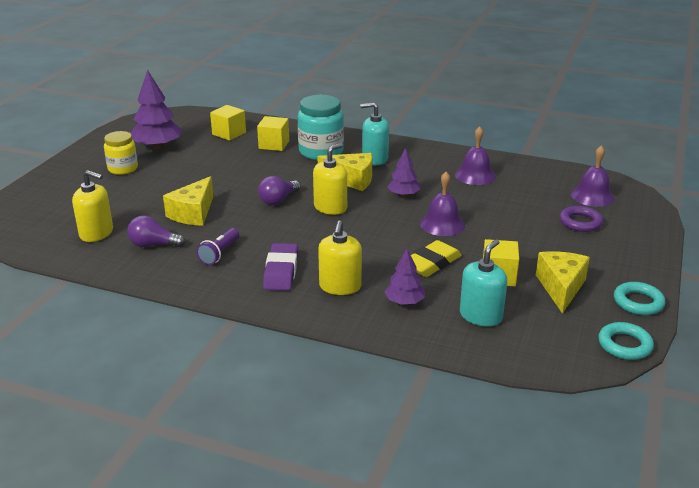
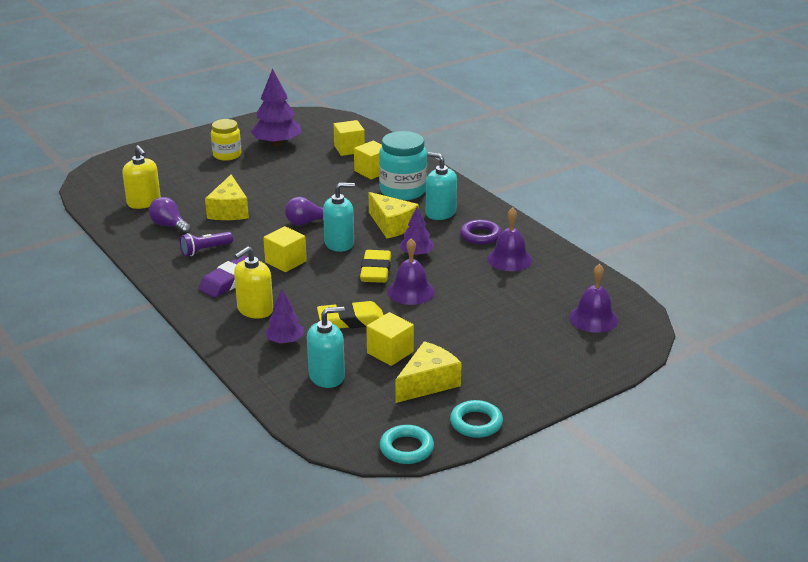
camera: 35 degrees right, 0 degrees up
yellow cheese [163,176,213,226] -> yellow cheese turned 60 degrees counterclockwise [205,174,249,220]
yellow soap dispenser [313,143,347,215] -> turquoise soap dispenser [323,183,355,252]
purple ring [559,206,603,232] -> purple ring moved to [460,220,502,245]
none -> yellow cube [263,226,307,272]
none -> yellow eraser [360,250,391,283]

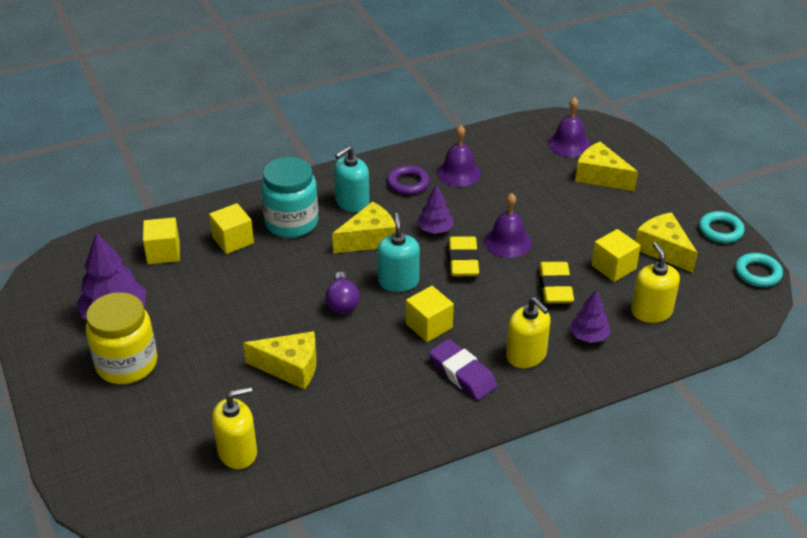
camera: 80 degrees left, 10 degrees up
purple light bulb [149,197,191,234] -> none
purple flashlight [180,232,233,256] -> none
yellow jar [211,119,241,161] -> yellow jar [86,292,157,384], size x1.56
turquoise soap dispenser [307,306,345,388] -> yellow soap dispenser [631,242,680,323]
yellow eraser [360,250,391,283] -> yellow eraser turned 75 degrees clockwise [449,236,479,276]
none -> yellow cheese [575,142,638,191]

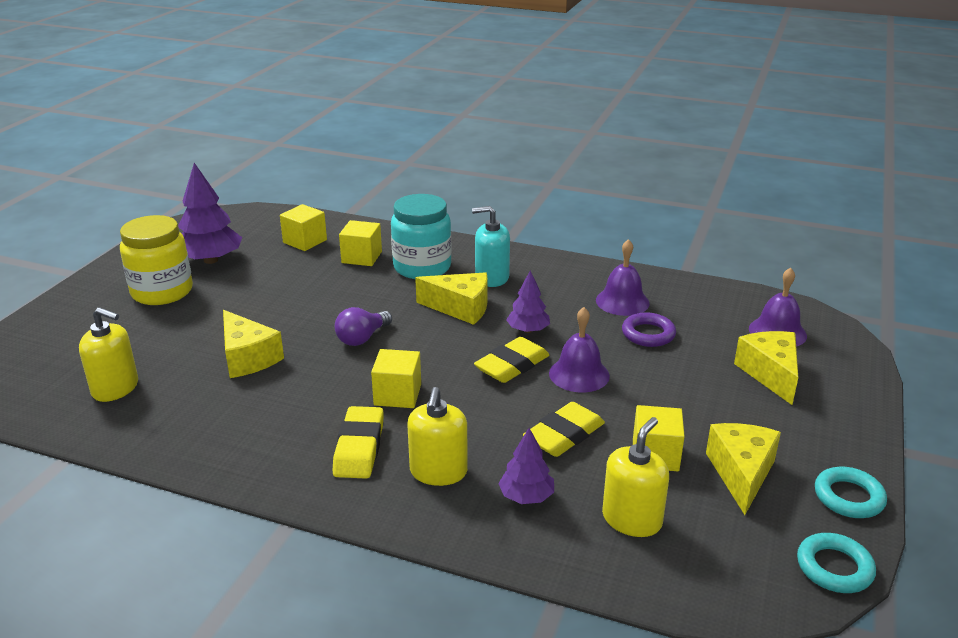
camera: 45 degrees right, 10 degrees down
turquoise soap dispenser [377,213,420,292] -> none
purple ring [387,165,430,195] -> purple ring moved to [622,312,676,347]
purple eraser [429,339,498,400] -> yellow eraser [333,406,384,479]

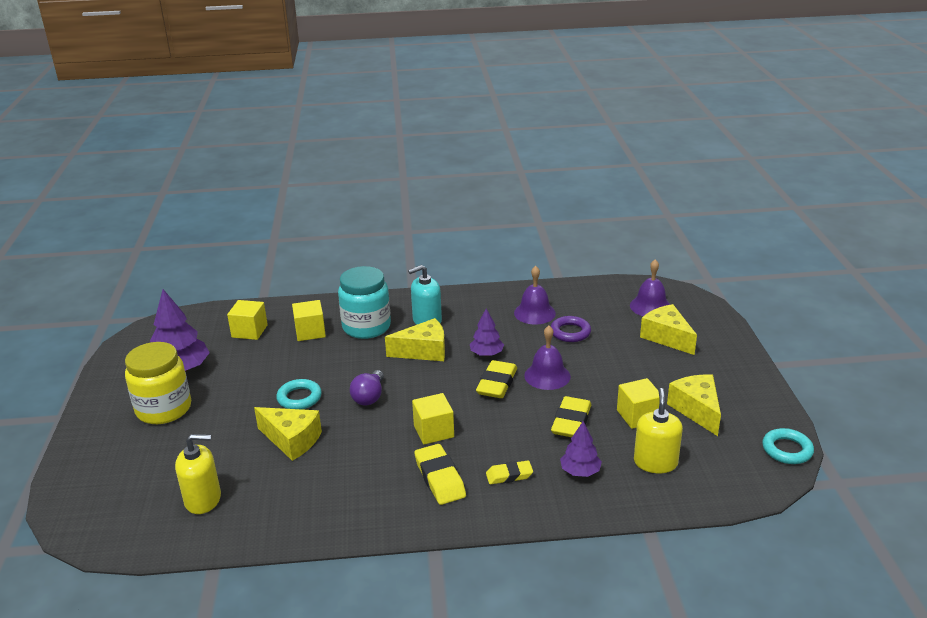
camera: 25 degrees left, 0 degrees up
yellow soap dispenser [407,387,468,486] -> yellow eraser [486,461,533,484]
turquoise ring [815,467,887,518] -> turquoise ring moved to [276,379,322,409]

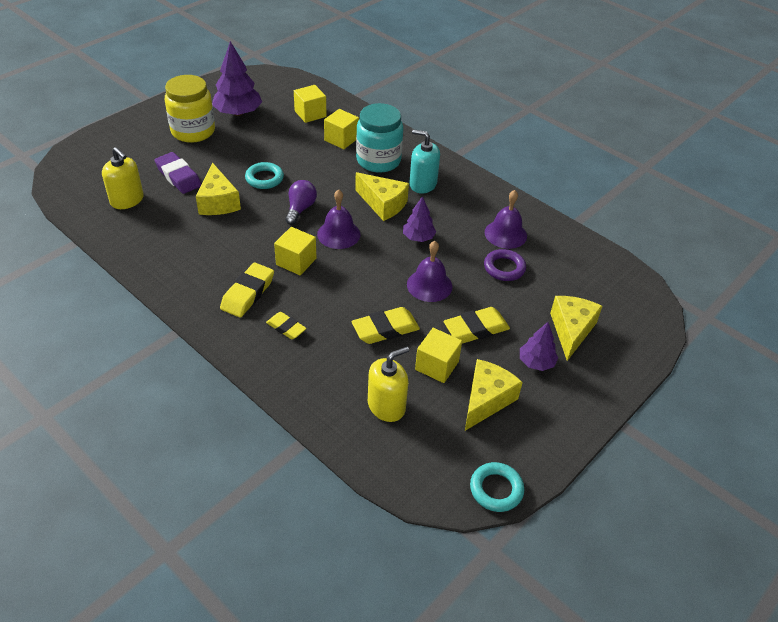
camera: 45 degrees right, 15 degrees up
purple light bulb [350,370,384,405] -> purple light bulb turned 135 degrees clockwise [285,180,317,225]
yellow eraser [476,360,517,398] -> yellow eraser moved to [444,307,510,344]
purple tree [560,421,602,477] -> purple tree moved to [520,322,558,371]
purple bell [630,259,670,316] -> purple bell moved to [317,189,360,249]
none -> purple eraser [155,152,202,194]

